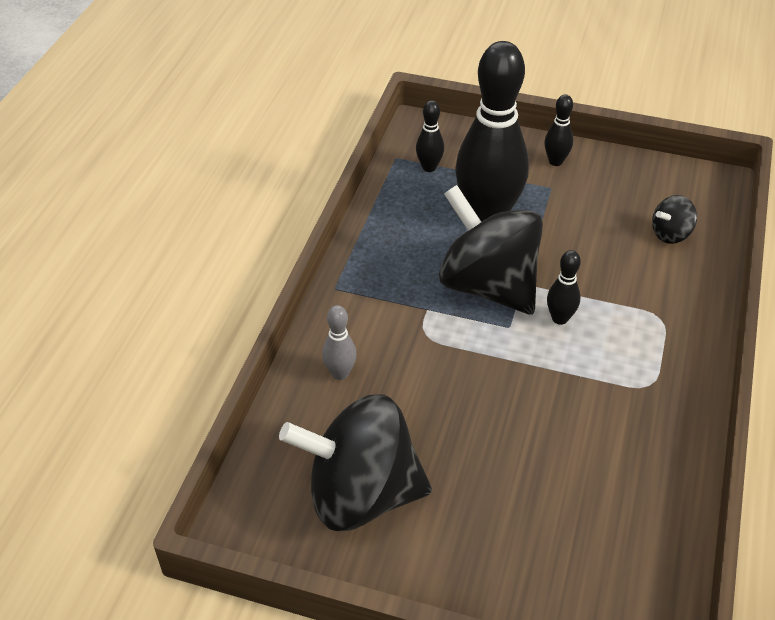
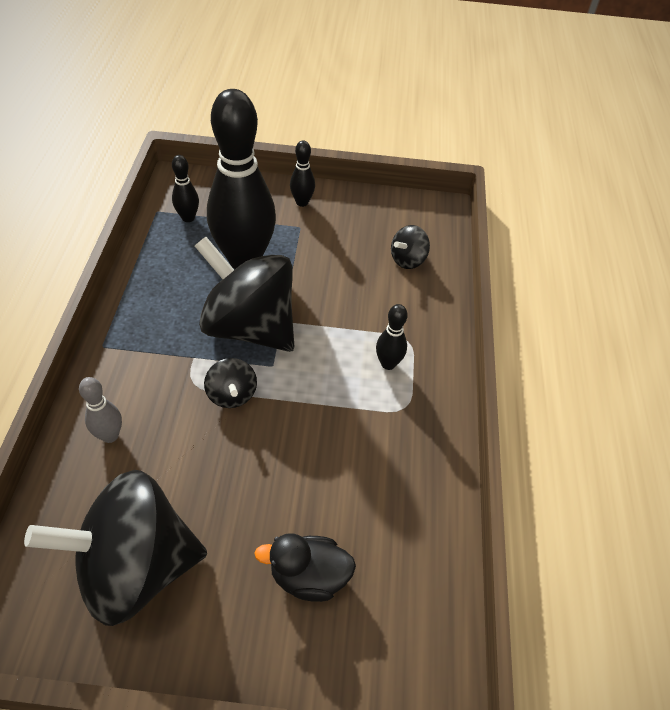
camera: 15 degrees left, 5 degrees up
black bowling pin [547,250,581,325] -> black bowling pin moved to [376,304,408,370]
none -> black spinning top [204,358,257,408]
none -> black duck [255,533,356,602]

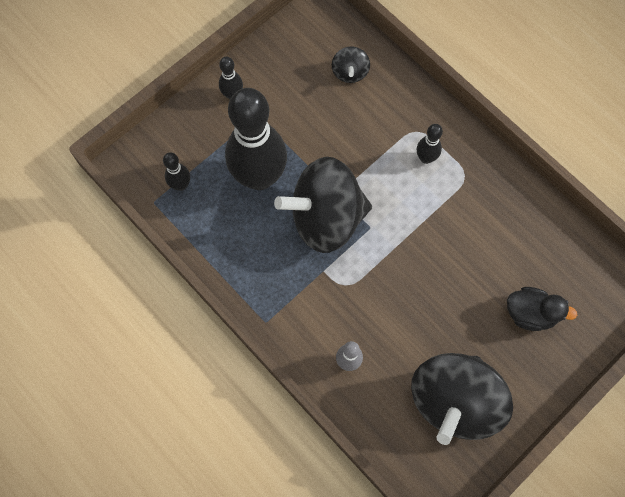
camera: 45 degrees left, 20 degrees up
black spinning top [204,358,257,408] -> none
black duck [255,533,356,602] -> black duck turned 120 degrees counterclockwise [507,287,577,331]

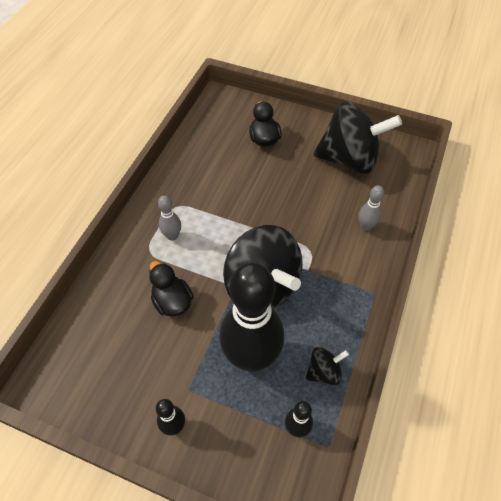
camera: 115 degrees left, 15 degrees down
black spinning top [332,46,370,83] -> black spinning top moved to [305,347,349,385]
black bowling pin [417,124,443,164] -> grey bowling pin [158,195,181,241]
none -> black duck [149,261,193,317]

